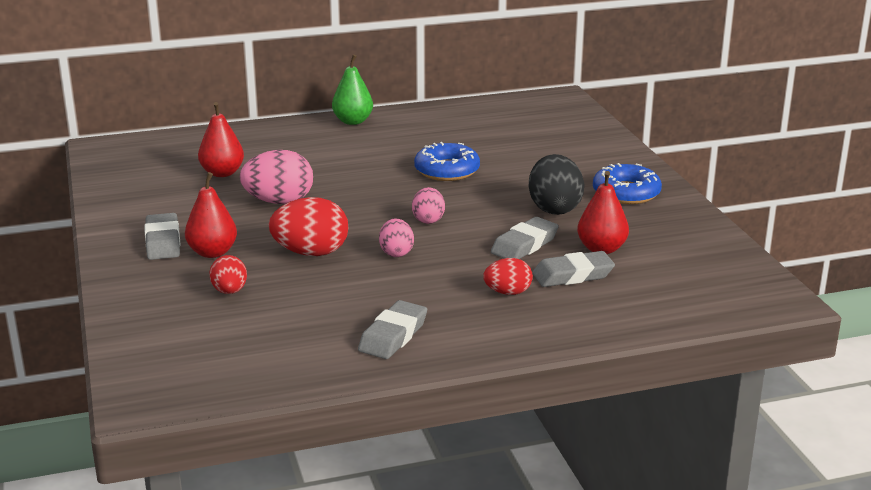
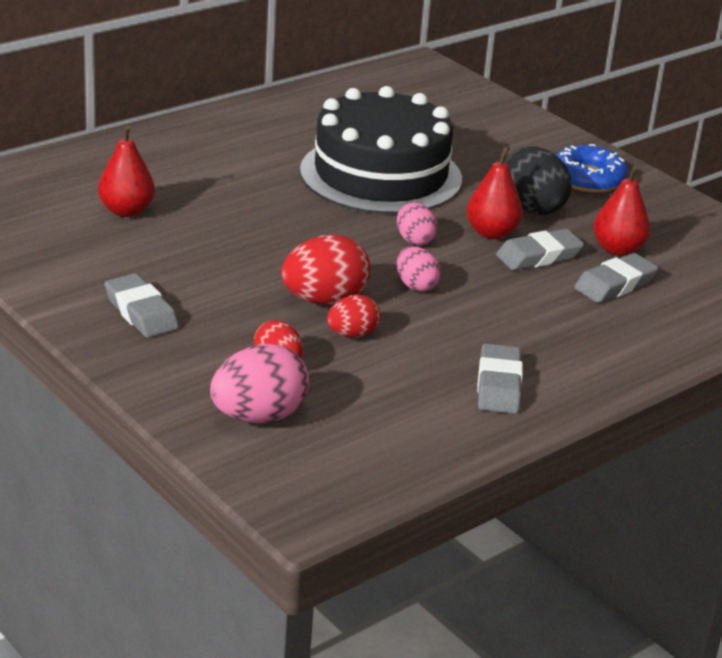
camera: 25 degrees left, 5 degrees up
red pear [185,172,237,258] -> red pear moved to [467,146,523,239]
pink egg [240,150,313,204] -> pink egg moved to [210,344,309,423]
green pear [332,54,373,125] -> none
blue donut [414,142,480,181] -> black cake [300,86,462,214]
red egg [483,258,533,295] -> red egg moved to [327,295,380,338]
grey eraser [491,217,559,259] -> grey eraser turned 45 degrees clockwise [496,229,584,270]

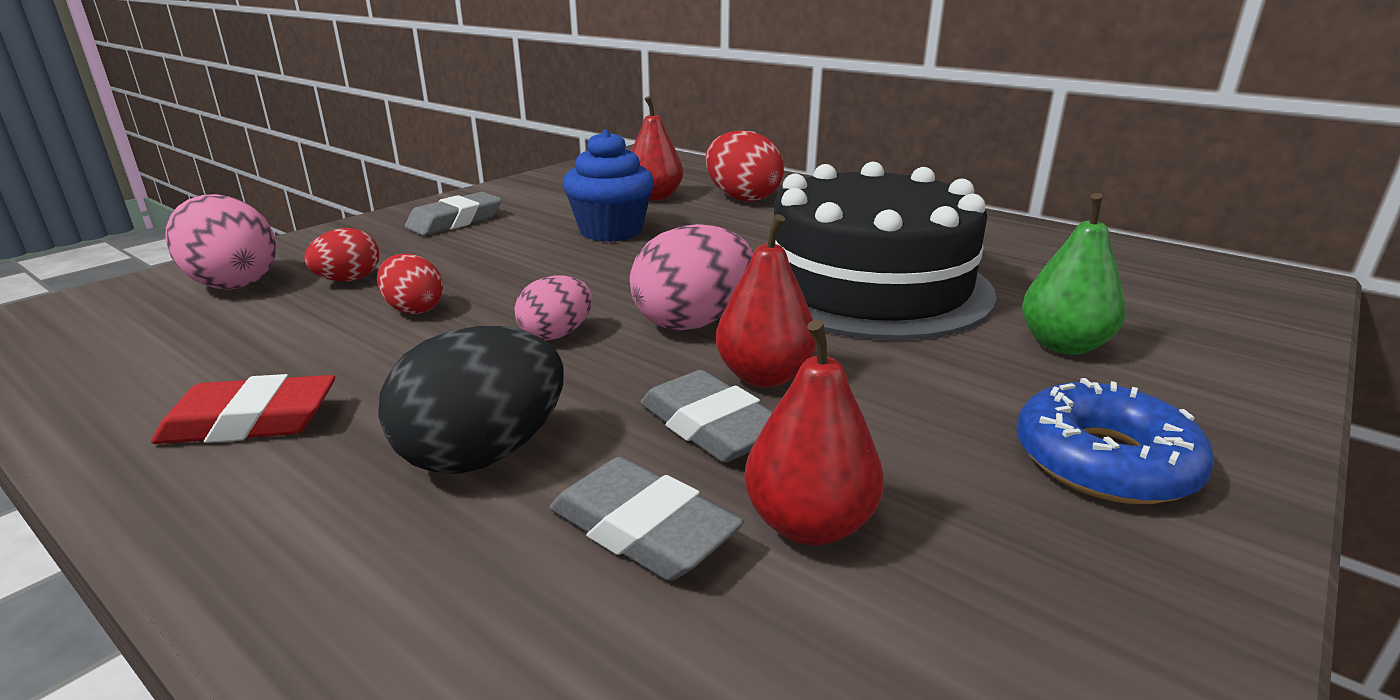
camera: 80 degrees right, 5 degrees down
red egg [281,234,370,305] -> red egg moved to [706,130,784,201]
pink egg [397,202,438,245] -> pink egg [630,224,753,330], size x1.68
grey eraser [477,344,523,414] -> red eraser [151,374,335,444]
black egg [506,146,572,215] -> black egg moved to [378,326,564,474]
none -> blue cupcake [563,129,654,242]
none -> green pear [1022,193,1126,355]

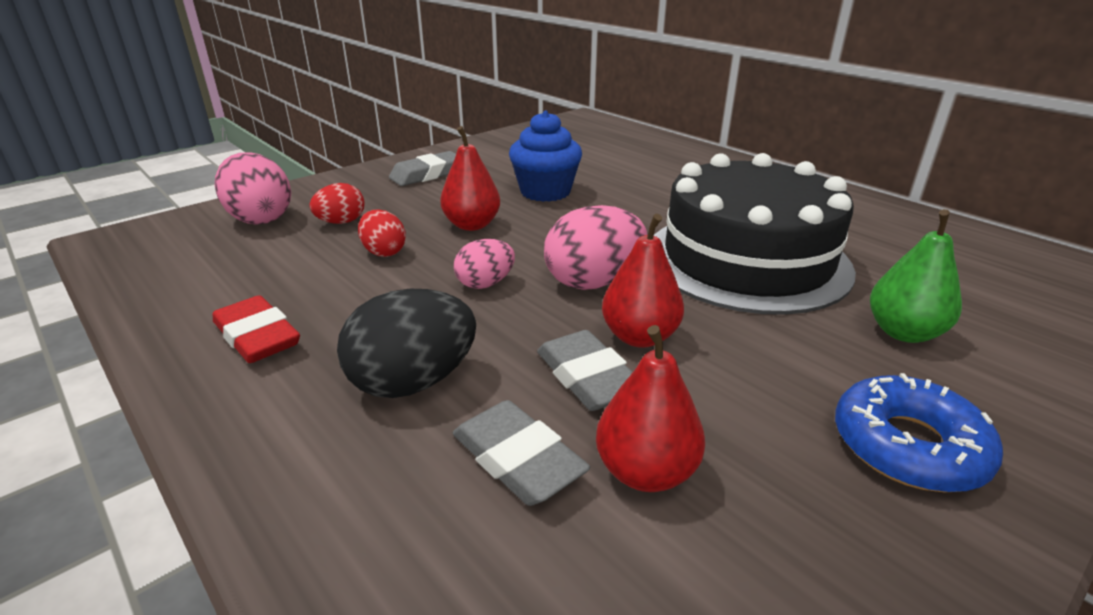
camera: 10 degrees right, 5 degrees up
red eraser [151,374,335,444] -> red eraser turned 45 degrees clockwise [213,295,300,363]
red pear [632,96,683,200] -> red pear moved to [440,126,500,231]
red egg [706,130,784,201] -> none

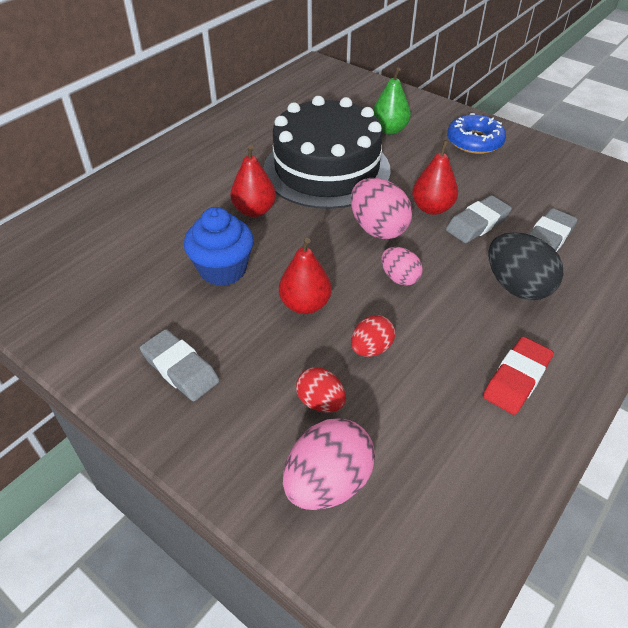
camera: 100 degrees left, 15 degrees up
red pear [596,325,705,492] -> red pear moved to [230,145,276,217]

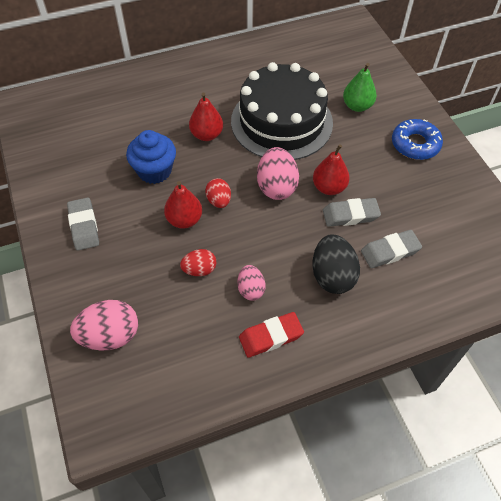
camera: 30 degrees right, 10 degrees up
red egg [296,367,346,413] -> red egg moved to [205,178,231,208]
pink egg [381,247,423,286] -> pink egg moved to [238,265,266,301]

